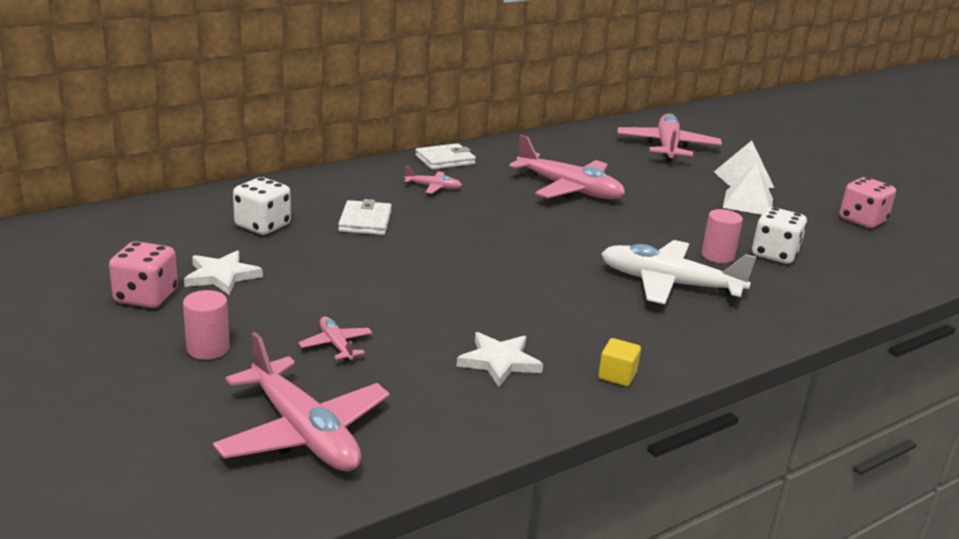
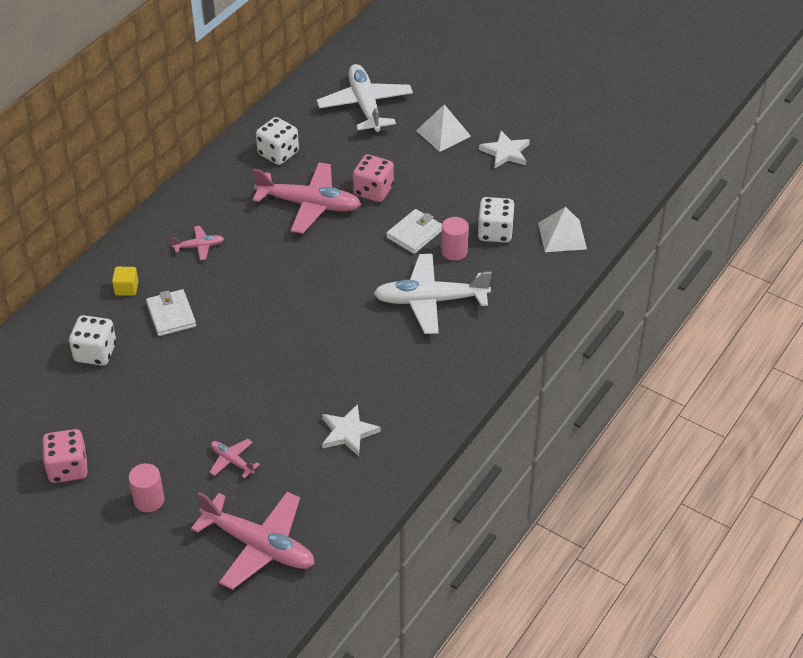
camera: 20 degrees left, 20 degrees up
white star [184,250,263,295] -> white star moved to [479,131,530,169]
white wallet [415,143,476,170] -> white wallet moved to [386,209,442,254]
yellow cube [598,338,641,386] -> yellow cube moved to [112,267,138,296]
pink plane [617,113,722,162] -> white plane [317,64,413,132]
white pyramid [723,162,773,215] -> white pyramid moved to [538,207,587,252]
pink dice [840,177,896,228] -> pink dice moved to [353,154,394,202]
none -> white dice [256,117,299,165]

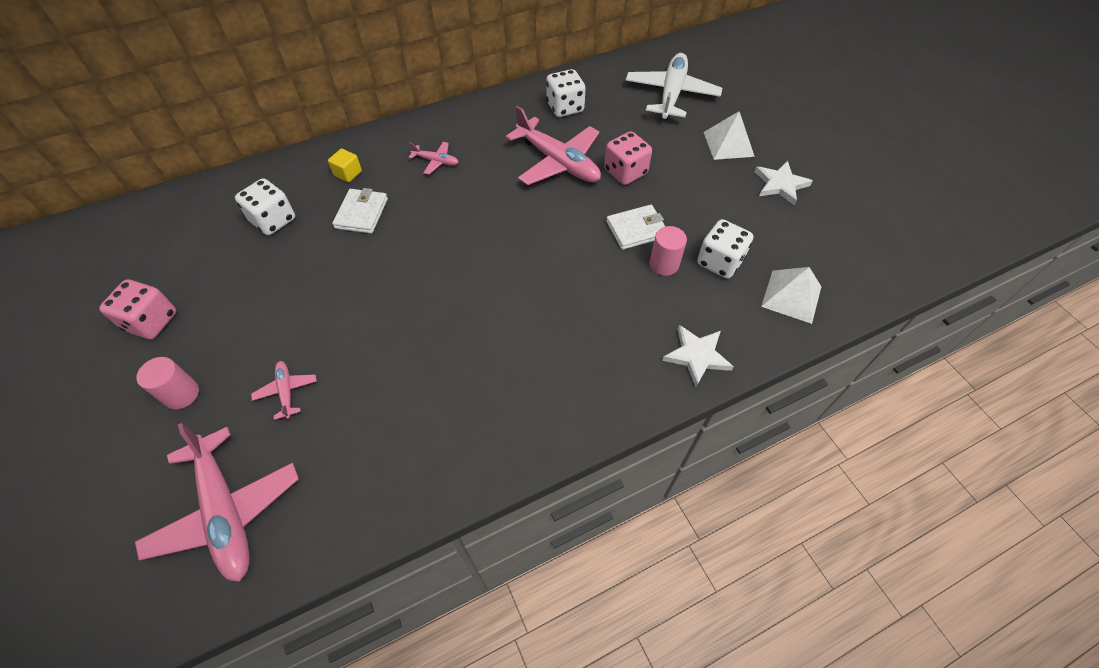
camera: 30 degrees right, 10 degrees up
white star [322,404,381,456] -> white star moved to [662,325,734,387]
white plane [374,254,492,334] -> none

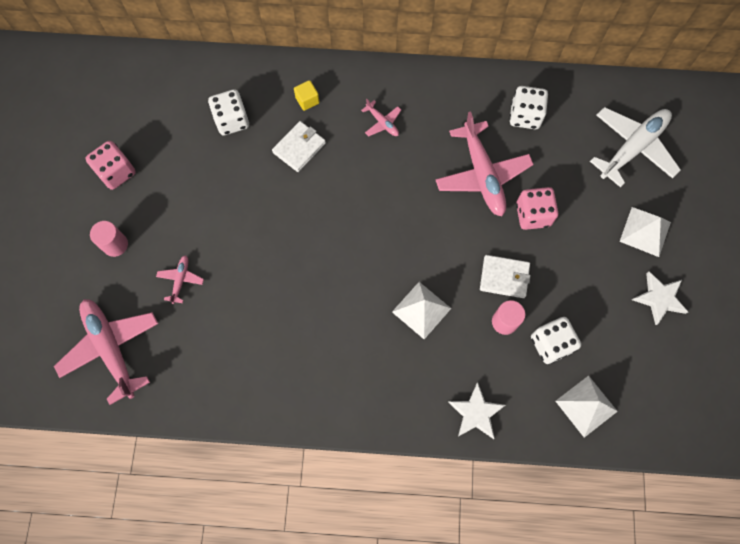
camera: 30 degrees right, 15 degrees up
pink plane [135,423,299,582] -> pink plane turned 150 degrees clockwise [54,299,158,405]
none -> white pyramid [392,282,451,339]

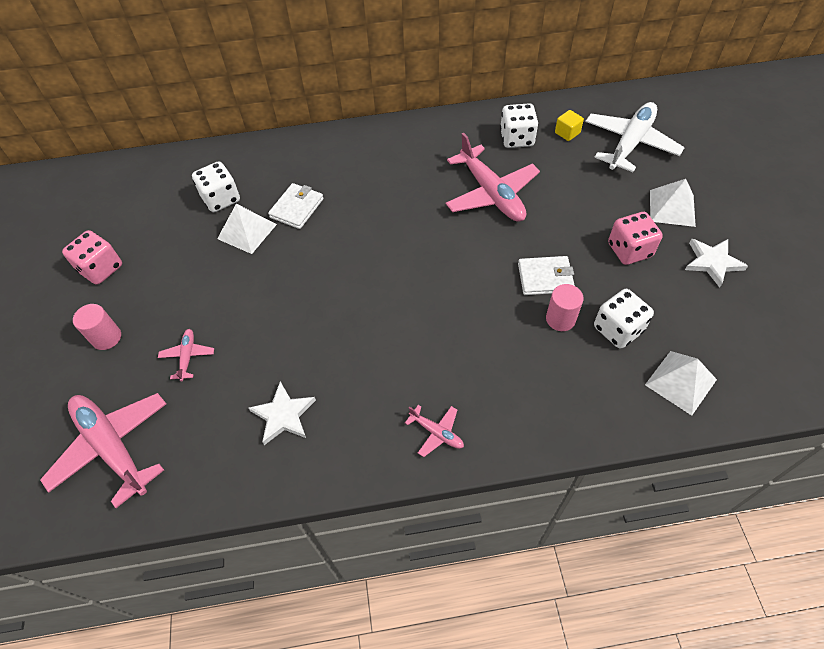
camera: 10 degrees left, 15 degrees down
yellow cube [294,80,319,111] -> yellow cube moved to [555,110,584,141]
pink plane [361,99,401,136] -> pink plane moved to [405,405,464,457]
white pyramid [392,282,451,339] -> white pyramid moved to [217,204,277,254]
white star [448,382,505,439] -> white star moved to [249,382,316,445]
pink dice [516,187,558,230] -> pink dice moved to [608,212,663,265]

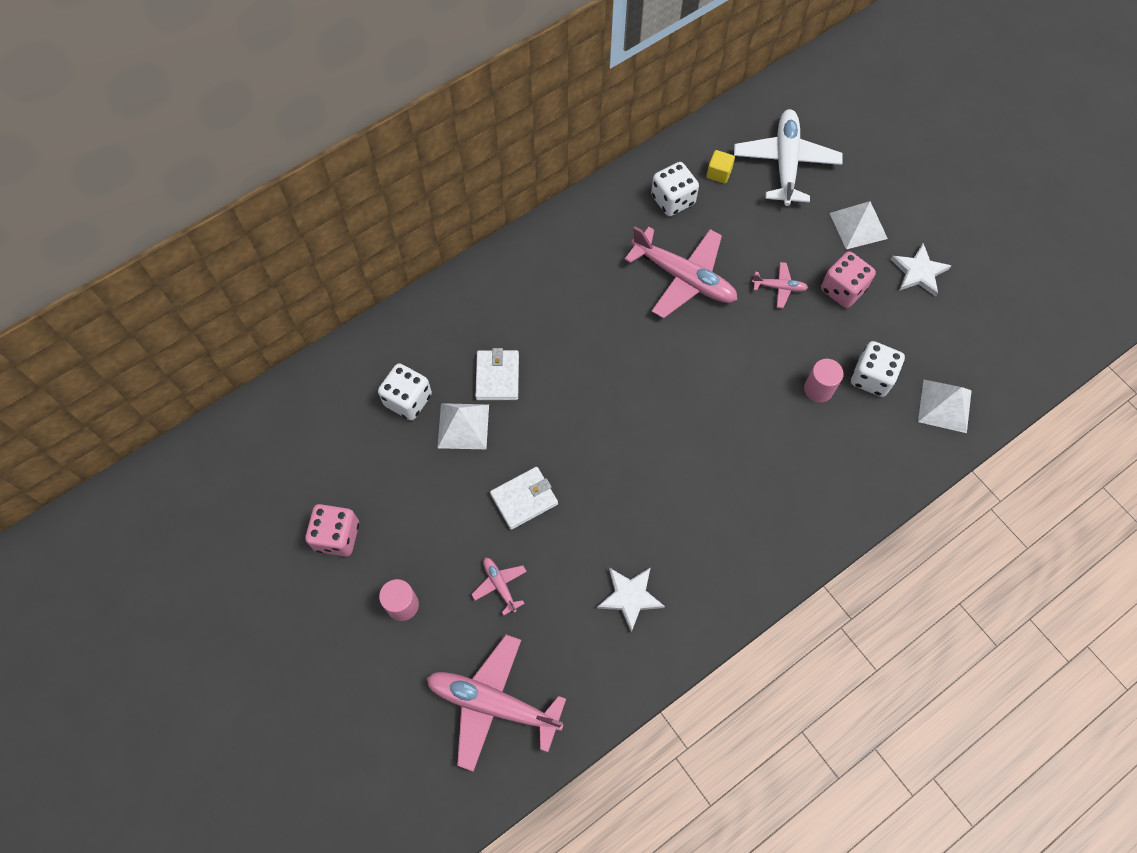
camera: 30 degrees left, 10 degrees up
pink plane [405,405,464,457] -> pink plane moved to [752,262,808,308]
white wallet [518,256,575,295] -> white wallet moved to [490,467,558,530]

